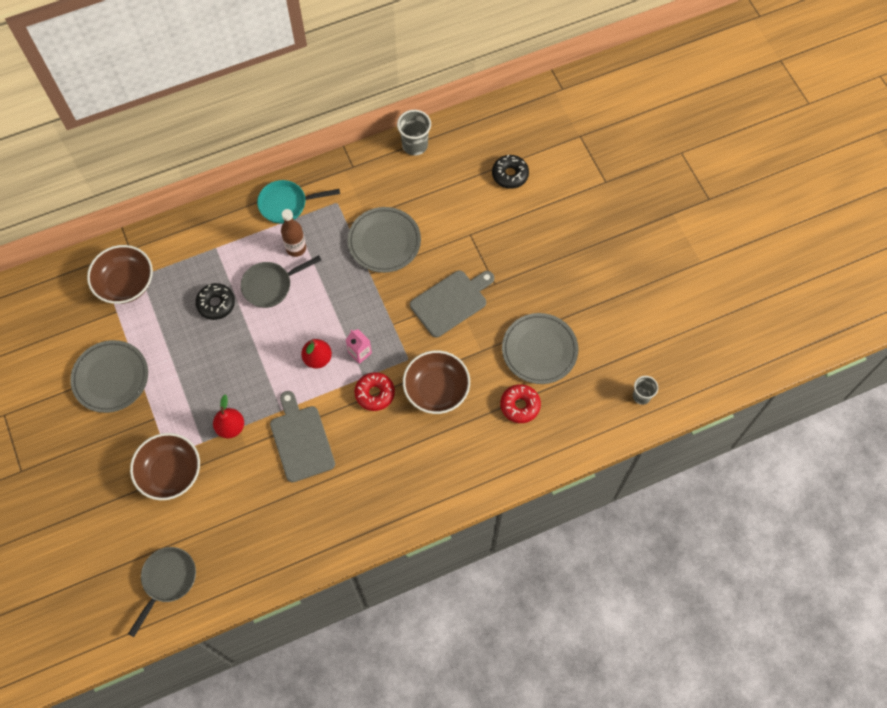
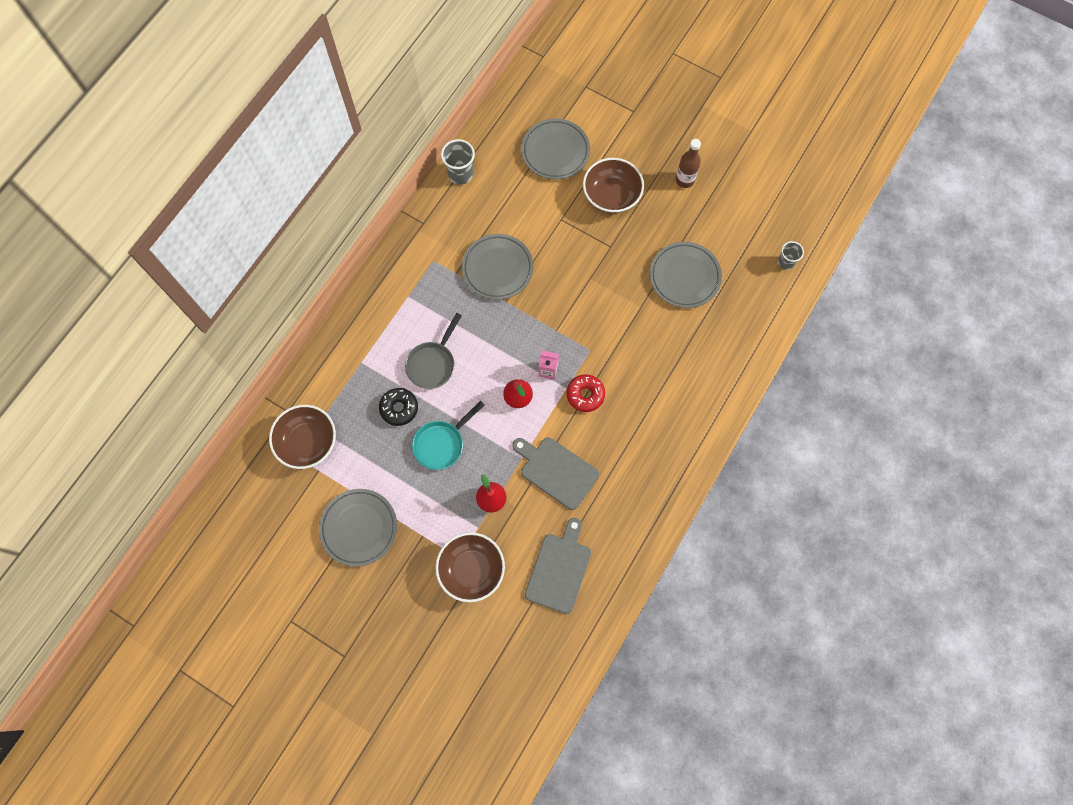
camera: 35 degrees left, 5 degrees up
grey pan [128,547,196,637] -> none
turquoise pan [257,180,340,224] -> turquoise pan moved to [412,401,485,470]
brown bottle [281,209,306,257] -> brown bottle moved to [676,139,701,188]
brown bowl [403,350,470,414] -> brown bowl moved to [583,158,644,213]
grey cutting board [410,270,494,337] -> grey cutting board moved to [525,518,591,614]
black donut [492,155,529,189] -> grey plate [521,118,590,180]
red donut [500,384,541,423] -> none

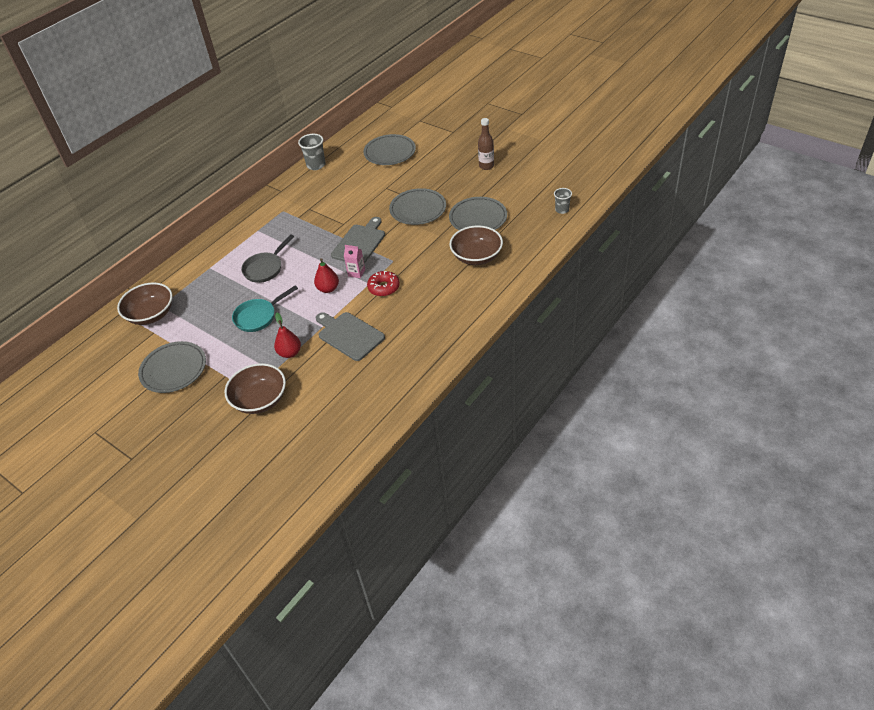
camera: 10 degrees right, 25 degrees down
black donut [379,388,418,426] -> none
grey plate [462,234,533,300] -> grey plate moved to [389,188,446,225]
grey cutting board [525,518,591,614] -> grey cutting board moved to [331,217,385,264]
brown bowl [583,158,644,213] -> brown bowl moved to [449,226,503,265]

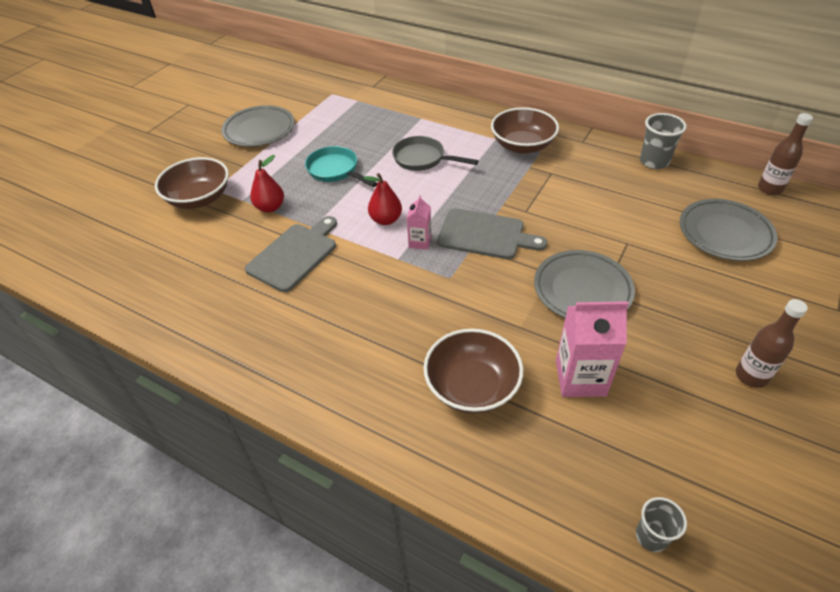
camera: 80 degrees right, 0 degrees up
brown bowl [117,283,173,325] -> brown bowl moved to [491,107,559,154]
red donut [367,271,400,296] -> none
grey plate [449,197,507,230] -> pink carton [556,301,629,397]
none -> brown bottle [758,113,813,195]

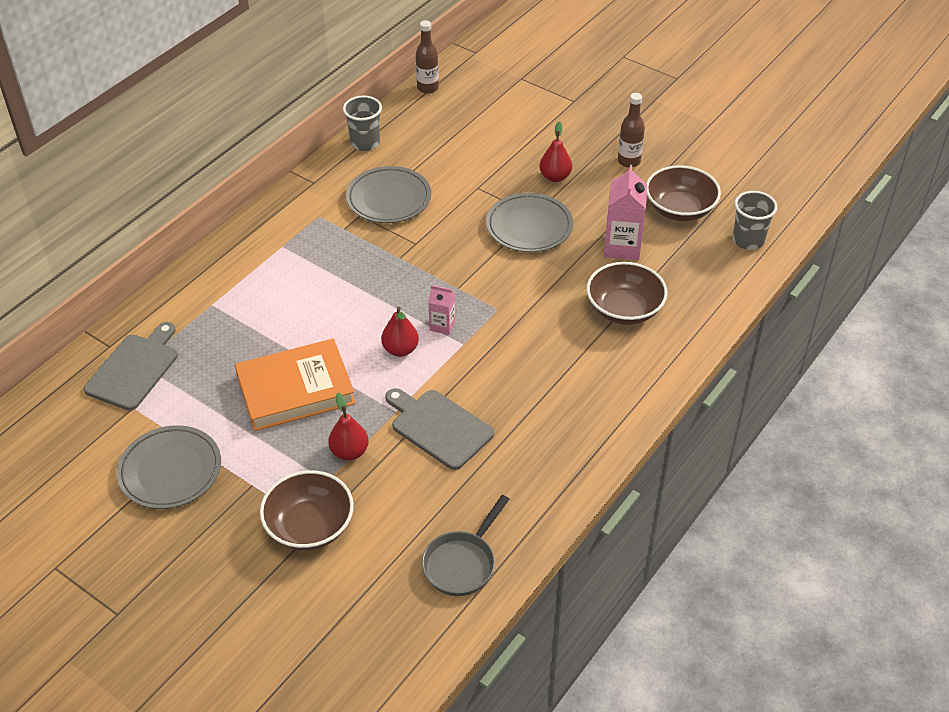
camera: 85 degrees left, 0 degrees up
turquoise pan [305,146,377,187] -> orange book [235,339,356,431]
grey pan [392,136,479,171] -> grey pan moved to [422,495,509,596]
grey cutting board [437,208,547,259] -> grey cutting board moved to [84,322,178,411]
brown bowl [491,107,559,154] -> brown bowl moved to [646,165,721,221]
grey cup [636,497,687,552] -> grey cup [733,191,777,250], size x1.53
grey plate [680,199,778,261] -> grey plate moved to [346,166,431,223]
none -> red pear [539,121,572,182]

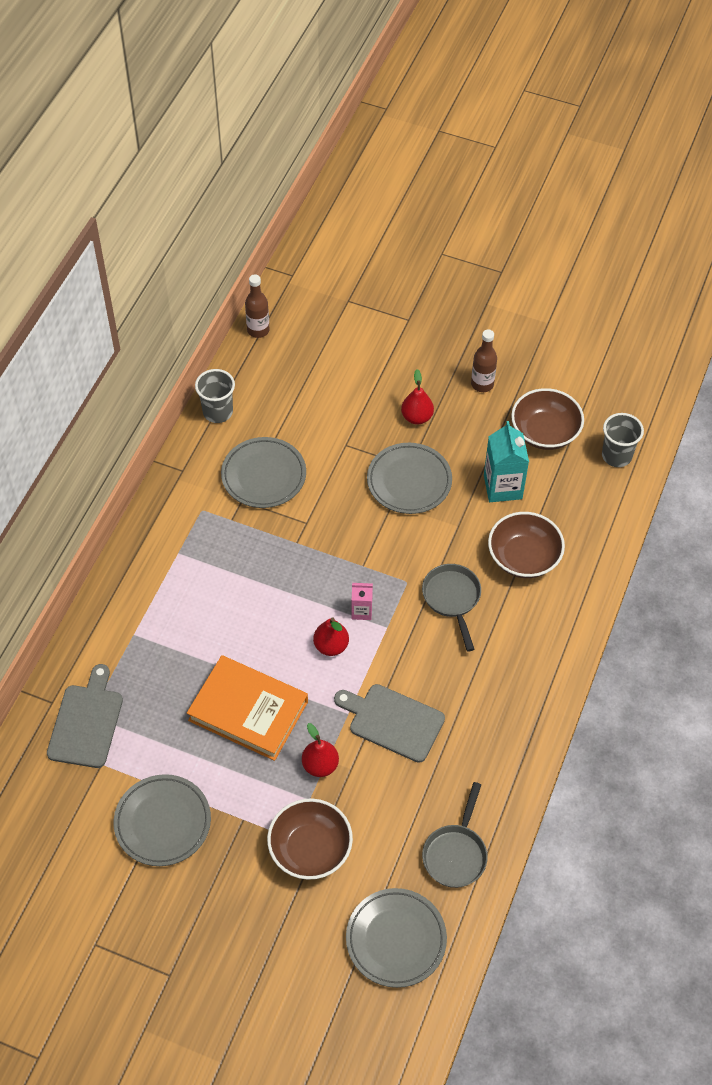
camera: 15 degrees left, 10 degrees up
orange book [235,339,356,431] -> orange book turned 60 degrees clockwise [187,655,308,761]
pink carton [604,165,647,260] -> turquoise carton [484,421,529,502]
none -> grey plate [346,888,447,988]
none -> grey pan [422,564,481,651]

